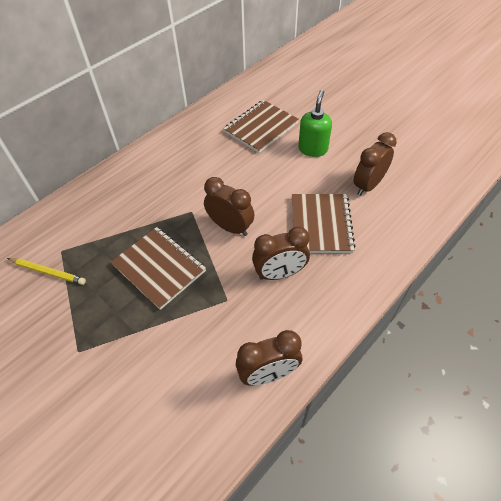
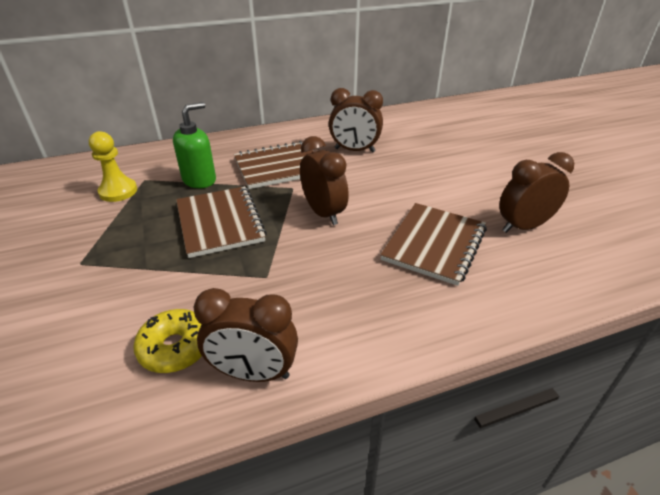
camera: 25 degrees right, 15 degrees down
yellow pencil [7,258,86,285] -> yellow pawn [89,131,137,202]
brown notebook [223,100,299,153] -> brown notebook moved to [234,141,314,189]
brown clock [252,227,310,280] -> brown clock moved to [329,88,383,153]
green soap dispenser [298,90,332,157] -> green soap dispenser moved to [173,102,216,188]
none -> yellow donut [133,309,202,373]

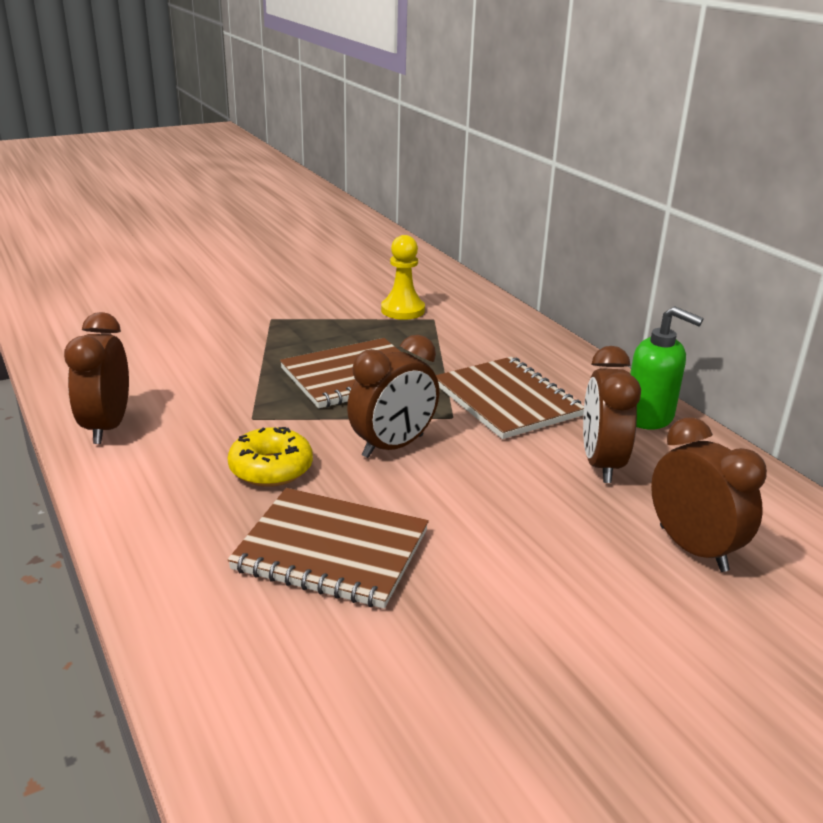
camera: 80 degrees right, 10 degrees down
yellow donut [133,309,202,373] -> yellow donut moved to [228,427,313,487]
green soap dispenser [173,102,216,188] -> green soap dispenser moved to [630,306,704,430]
brown clock [499,152,574,233] -> brown clock moved to [651,417,767,572]

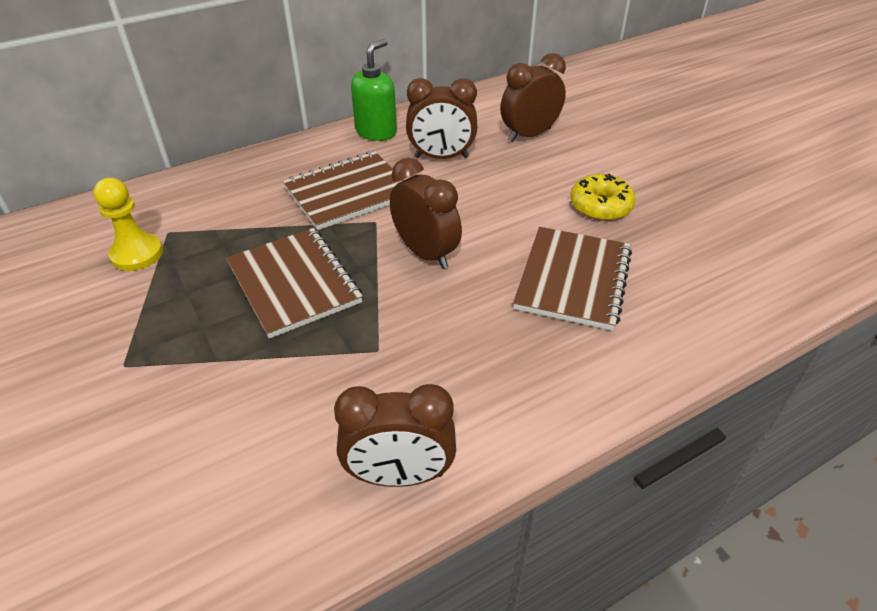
camera: 90 degrees left, 15 degrees up
yellow donut [228,427,313,487] -> yellow donut moved to [570,174,636,221]

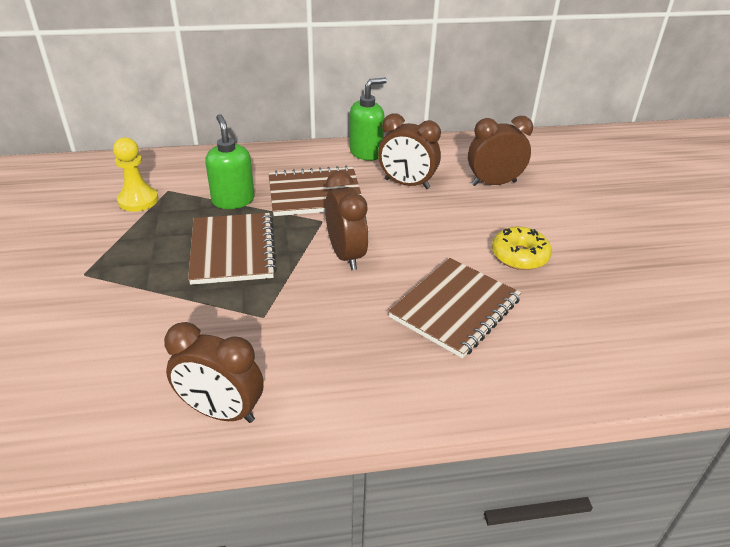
camera: 20 degrees right, 5 degrees down
none -> green soap dispenser [205,114,255,209]

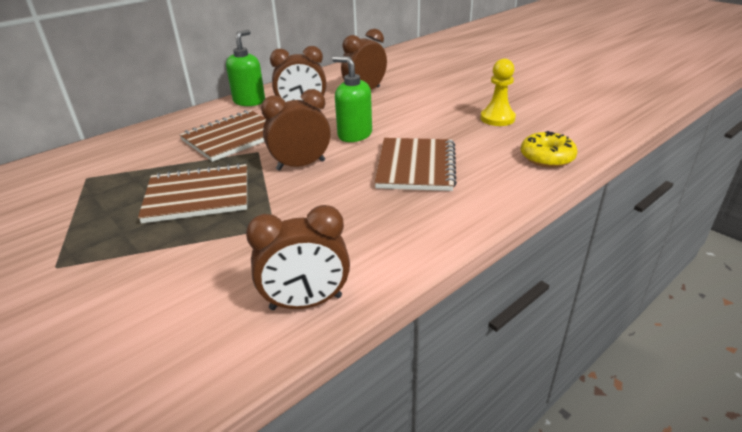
camera: 30 degrees left, 5 degrees down
yellow pawn [113,137,158,212] -> yellow pawn moved to [481,59,516,126]
brown notebook [188,213,277,285] -> brown notebook turned 60 degrees counterclockwise [138,163,247,223]
green soap dispenser [205,114,255,209] -> green soap dispenser moved to [332,56,372,142]
brown clock [325,171,369,270] -> brown clock turned 60 degrees counterclockwise [261,89,331,171]
yellow donut [492,227,552,270] -> yellow donut moved to [521,131,577,168]

